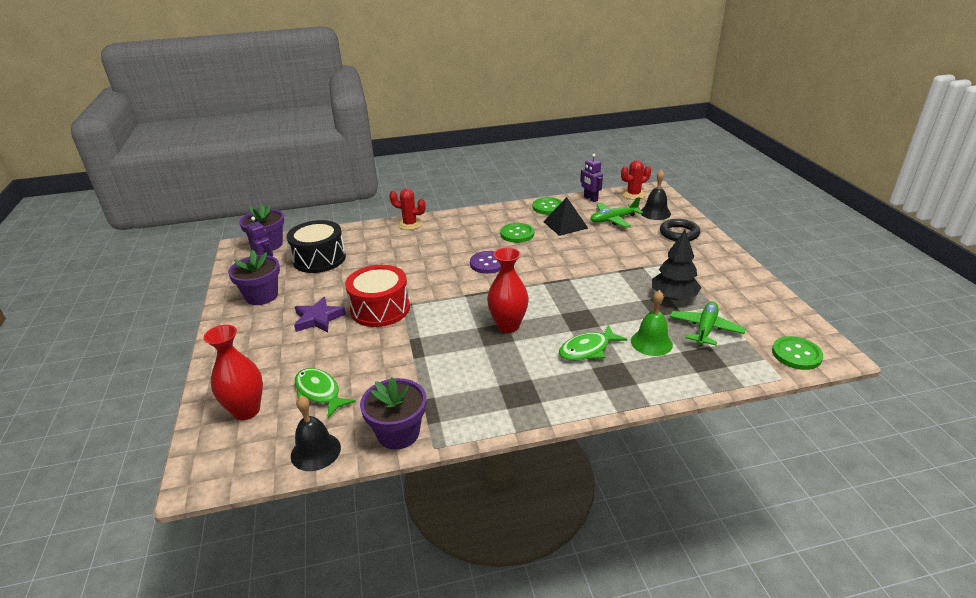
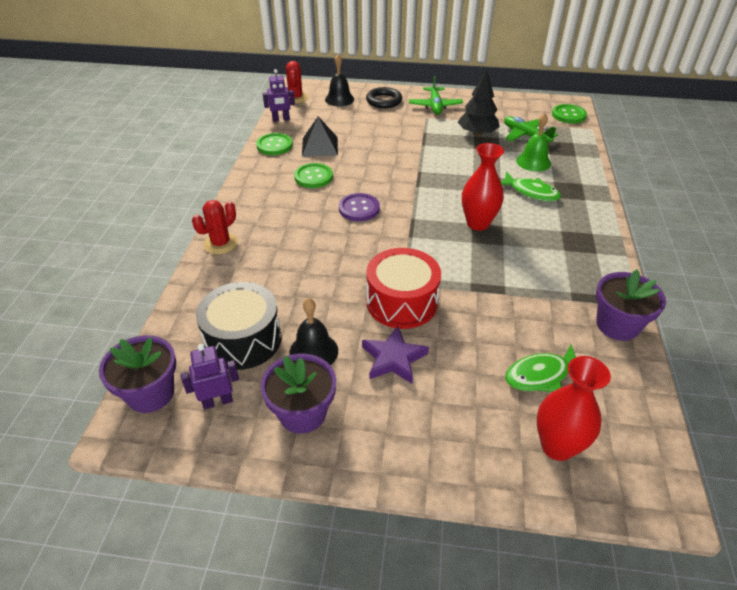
camera: 70 degrees left, 10 degrees up
black bell [291,396,341,471] -> black bell moved to [289,298,338,365]
green fish [559,325,627,361] -> green fish turned 45 degrees counterclockwise [501,172,561,202]
green plane [590,197,643,228] -> green plane moved to [409,76,463,115]

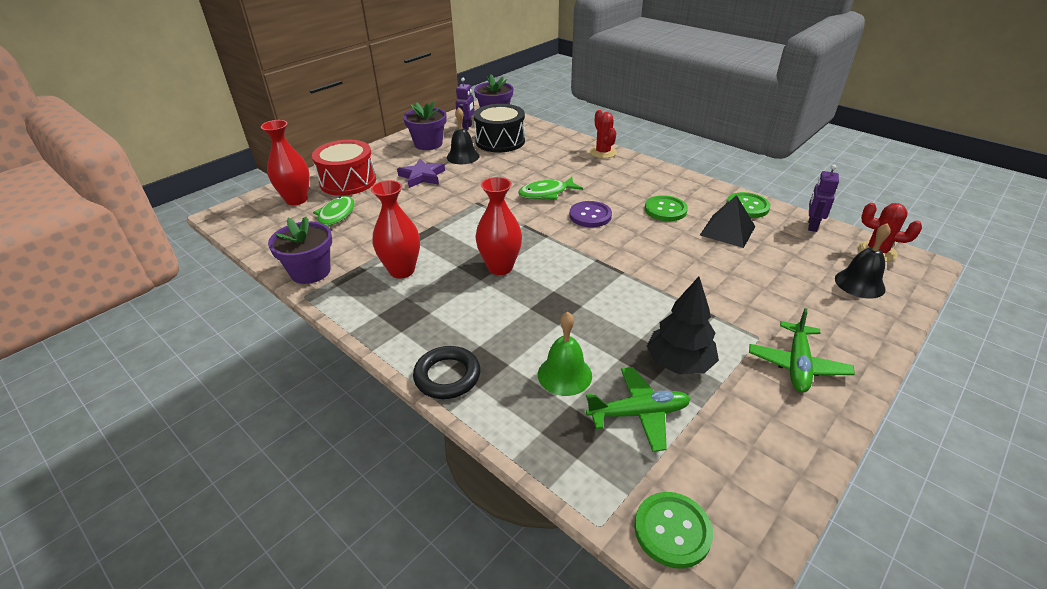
camera: 125 degrees right, 5 degrees down
black ring [366,87,402,108] -> black ring moved to [413,346,480,399]
red drum [366,248,441,329] -> red drum moved to [312,140,376,196]
green plane [409,76,463,115] -> green plane turned 105 degrees counterclockwise [749,308,855,393]
green fish [501,172,561,202] -> green fish moved to [518,177,583,199]
none -> red vase [371,180,420,278]

